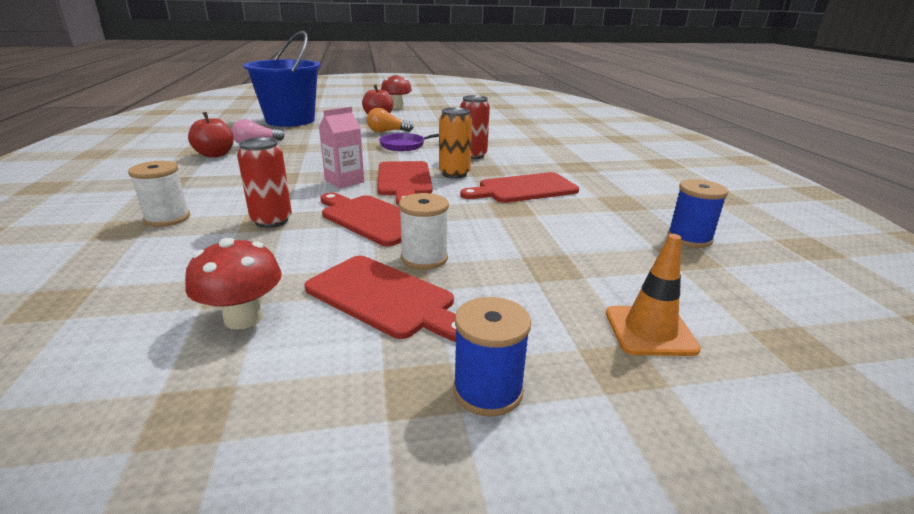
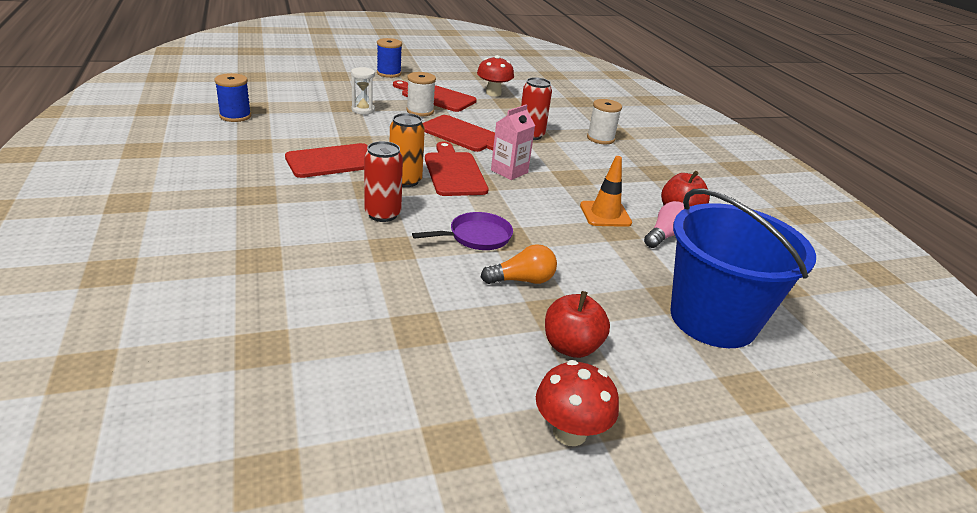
camera: 170 degrees right, 5 degrees up
orange traffic cone [606,234,701,356] -> orange traffic cone moved to [580,156,632,227]
none -> white hourglass [351,67,375,114]

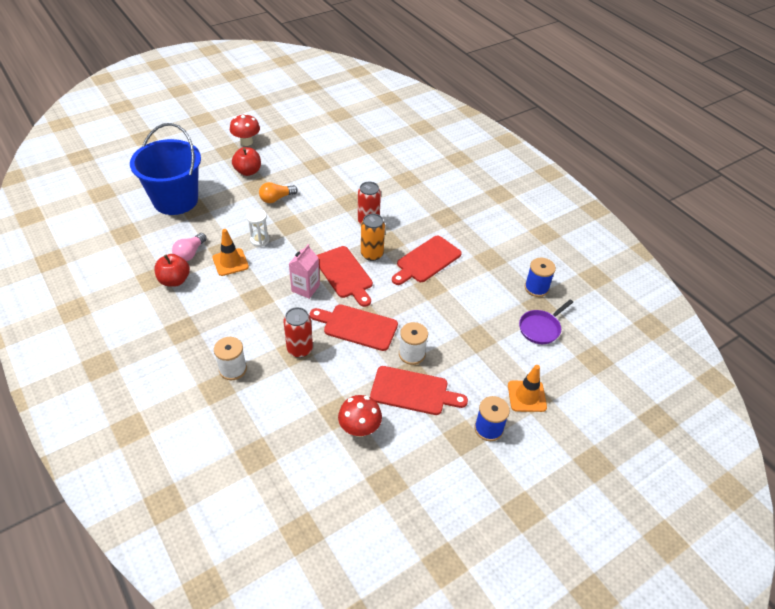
camera: 165 degrees right, 15 degrees up
white hourglass [351,67,375,114] -> white hourglass moved to [247,209,270,247]
purple pan [412,212,513,250] -> purple pan moved to [519,300,573,344]
none -> orange traffic cone [508,365,547,412]

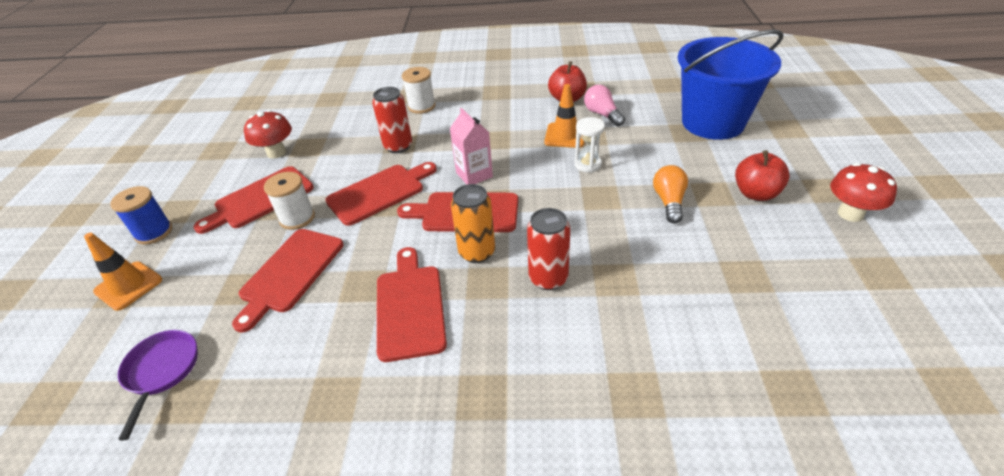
camera: 130 degrees right, 5 degrees down
blue spool [525,258,556,297] -> none
none -> red cutting board [232,229,343,333]

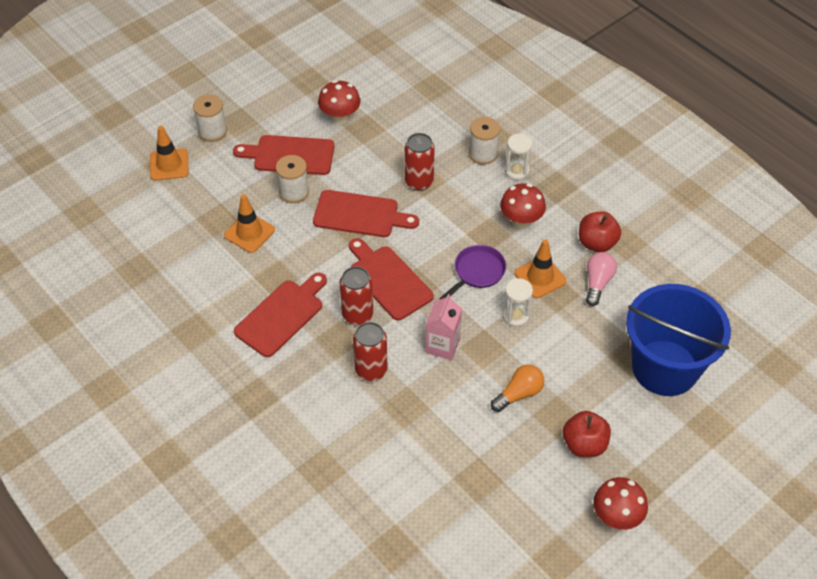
camera: 45 degrees right, 10 degrees up
blue spool [110,186,172,245] -> white spool [193,95,227,142]
purple pan [118,330,198,441] -> purple pan moved to [439,245,506,299]
red cutting board [232,229,343,333] -> orange traffic cone [224,194,275,253]
pink carton [450,108,493,185] -> pink carton moved to [426,294,462,360]
orange can [451,184,495,263] -> red can [340,266,373,325]
none -> red mushroom [500,183,546,229]
none -> white hourglass [505,134,532,180]

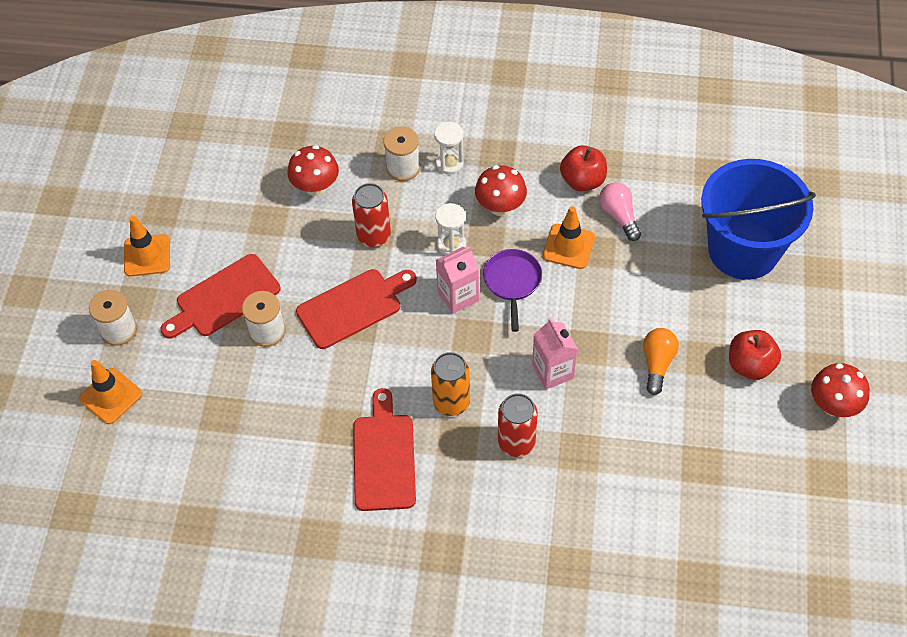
camera: 40 degrees left, 5 degrees up
orange traffic cone [224,194,275,253] -> orange traffic cone moved to [124,216,170,277]
red mushroom [318,80,361,124] -> red mushroom moved to [287,145,339,196]
red can [340,266,373,325] -> orange can [431,352,470,416]
red cutting board [349,238,434,320] -> none
white hourglass [503,278,533,327] -> white hourglass moved to [435,203,466,255]
none -> pink carton [436,246,479,314]

